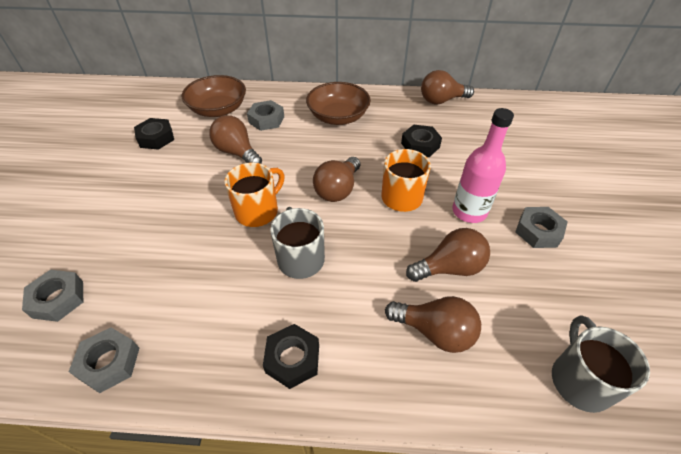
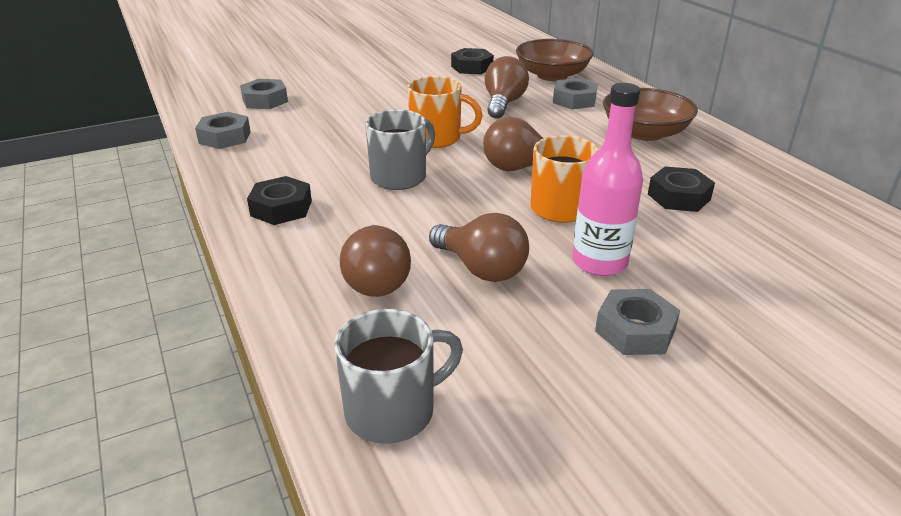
camera: 60 degrees right, 15 degrees down
brown light bulb [421,70,474,104] -> none

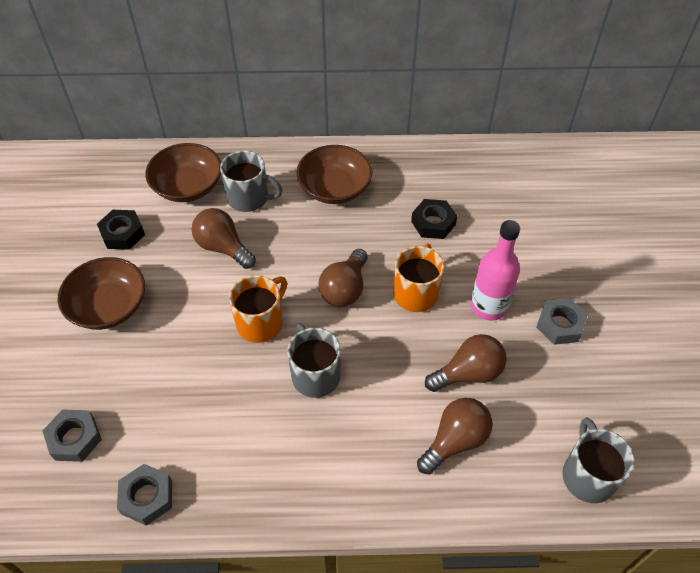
camera: 65 degrees left, 20 degrees up
black nut [247,176,312,225] -> none
brown light bulb [340,225,411,297] -> brown light bulb turned 60 degrees counterclockwise [417,398,493,475]
grey nut [553,78,598,109] -> grey mug [220,151,282,212]
none -> brown bowl [57,257,145,330]

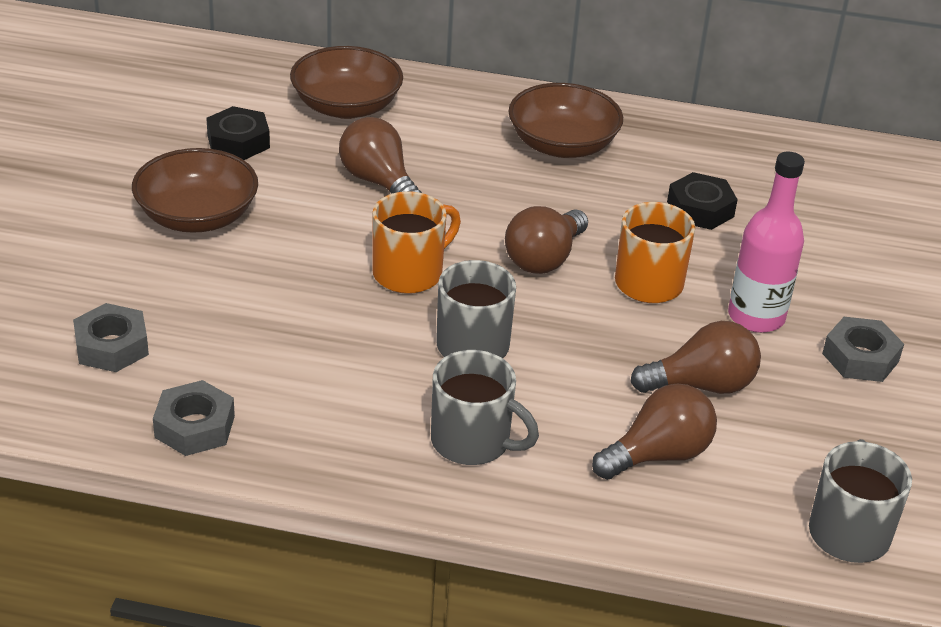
camera: 10 degrees right, 15 degrees down
grey mug [220,151,282,212] -> grey mug moved to [431,350,539,465]

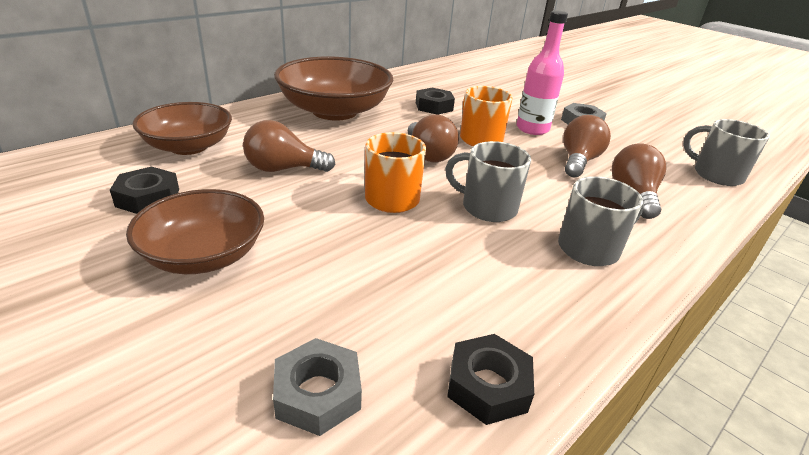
camera: 55 degrees left, 5 degrees down
grey nut [153,380,235,456] -> black nut [447,334,534,425]
brown bowl [508,83,623,158] -> brown bowl [274,56,393,121], size x1.52

